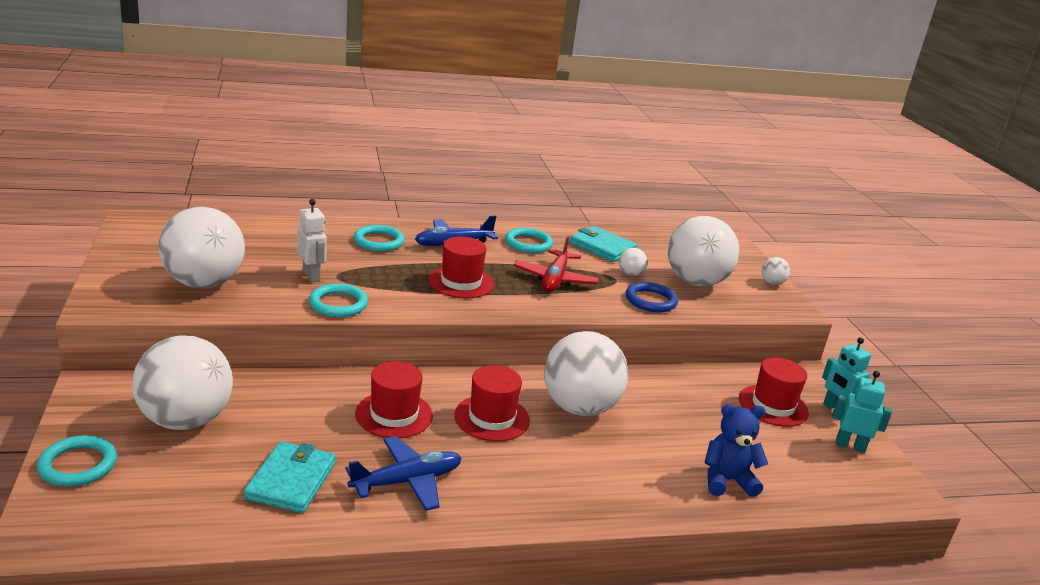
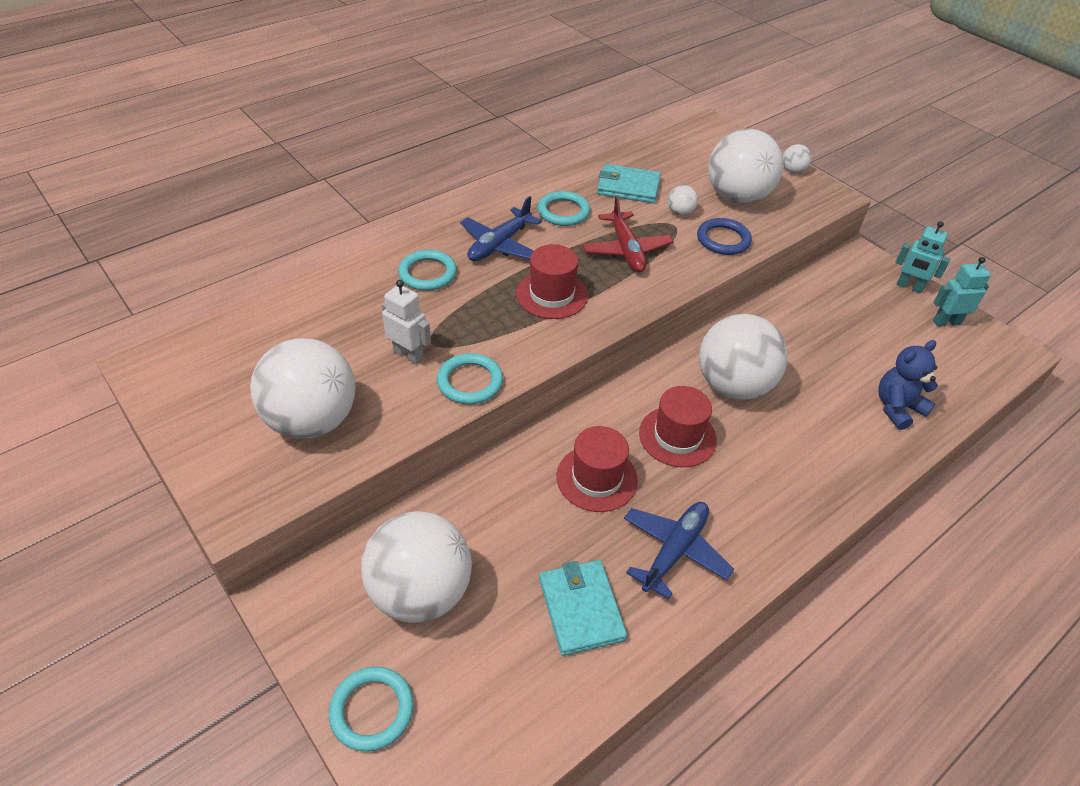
camera: 25 degrees left, 20 degrees up
red hat [739,357,809,427] -> none

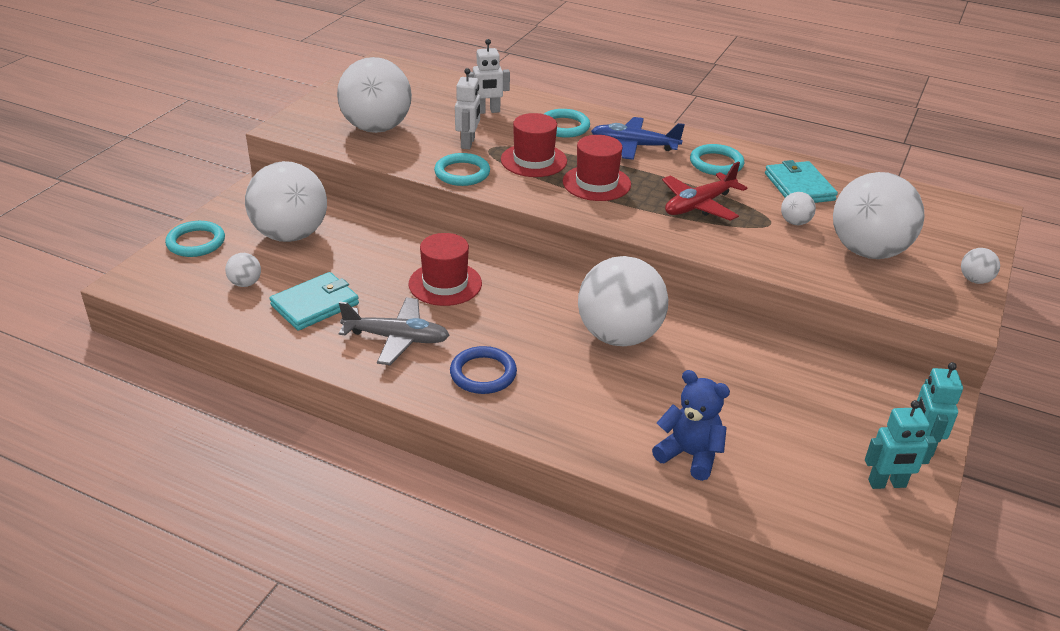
camera: 65 degrees right, 10 degrees down
blue plane [624,502,734,600] -> grey plane [339,297,450,365]
red hat [639,386,717,467] -> red hat moved to [501,113,567,177]
blue ring [697,218,752,255] -> blue ring moved to [450,346,517,394]
turquoise robot [933,257,991,327] -> turquoise robot turned 120 degrees clockwise [865,400,937,489]
none -> white ball [225,253,261,287]
none -> white robot [468,39,510,114]

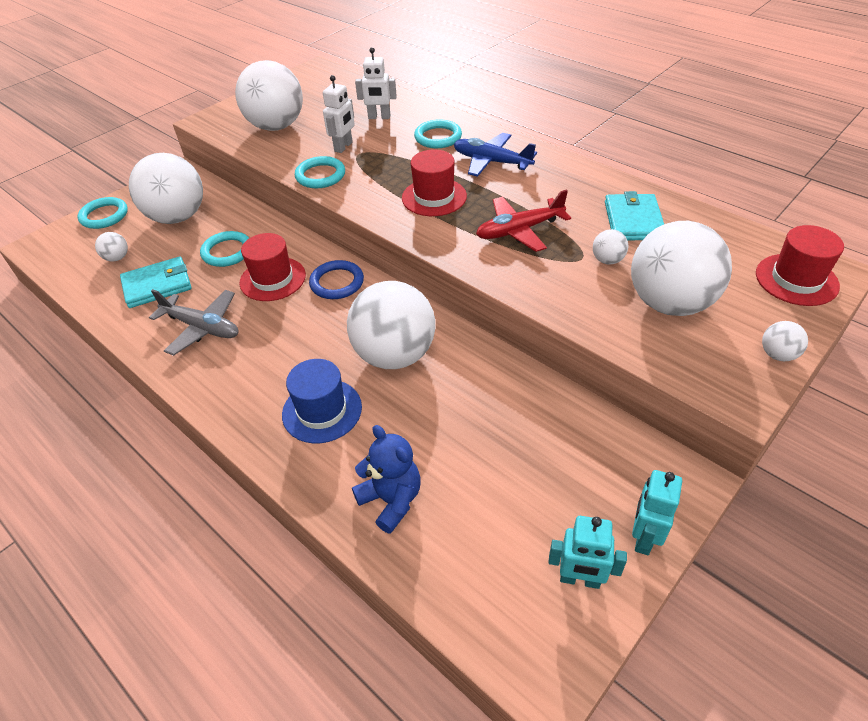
camera: 20 degrees right, 10 degrees up
blue ring [450,346,517,394] -> blue ring moved to [309,260,364,299]
red hat [501,113,567,177] -> red hat moved to [756,225,844,306]
turquoise ring [690,144,744,175] -> turquoise ring moved to [200,231,249,267]
none -> blue hat [282,359,362,443]

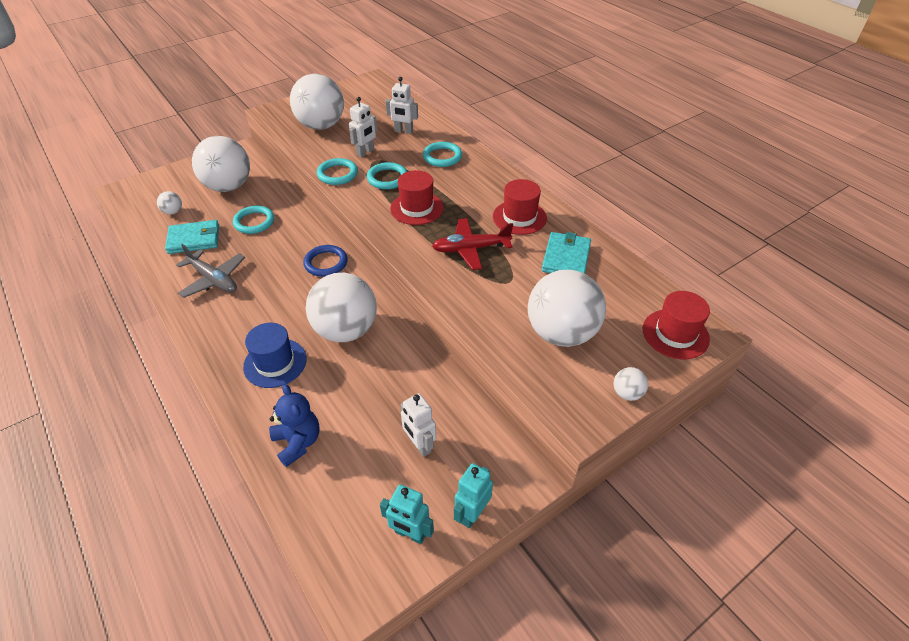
camera: 10 degrees right, 0 degrees up
turquoise ring [78,197,128,229] -> turquoise ring moved to [367,162,407,189]
red hat [240,233,306,301] -> red hat moved to [493,179,547,235]
blue plane [454,133,537,177] -> none
white ball [593,229,628,265] -> none
none -> white robot [400,393,436,457]

